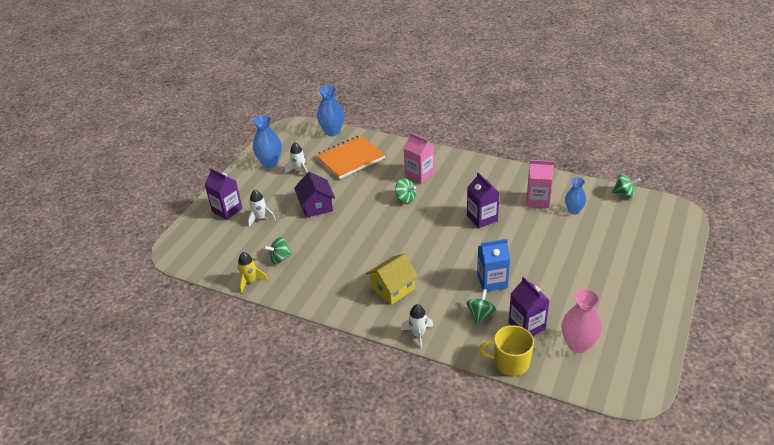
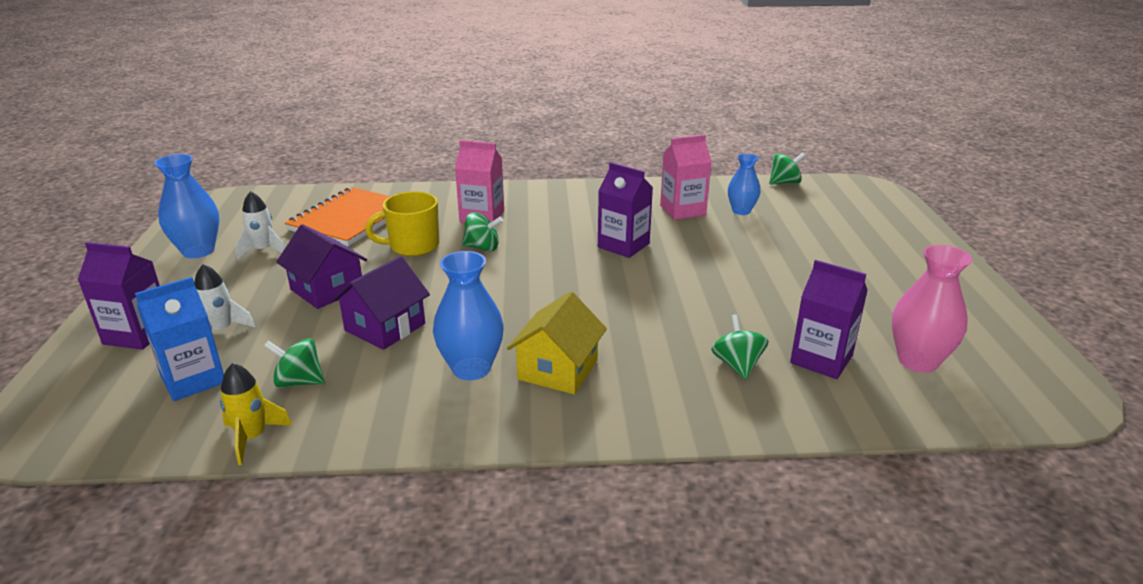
camera: 30 degrees left, 10 degrees down
green spinning top [264,237,292,264] -> green spinning top turned 60 degrees clockwise [264,338,325,388]
blue vase [317,85,344,136] -> blue vase moved to [433,251,504,380]
white rocket [401,304,433,349] -> none
blue carton [477,239,510,292] -> blue carton moved to [135,277,224,401]
yellow mug [479,325,534,376] -> yellow mug moved to [365,191,439,256]
none -> purple house [331,256,430,350]

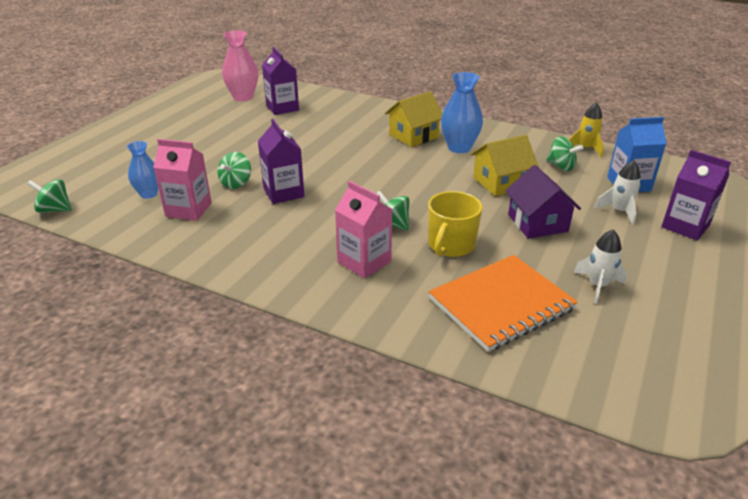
camera: 150 degrees left, 5 degrees up
blue vase [154,154,219,258] -> none
purple house [331,256,430,350] -> yellow house [471,135,539,196]
yellow mug [365,191,439,256] -> yellow mug turned 105 degrees clockwise [428,191,482,257]
green spinning top [711,314,768,379] -> green spinning top moved to [217,152,251,189]

